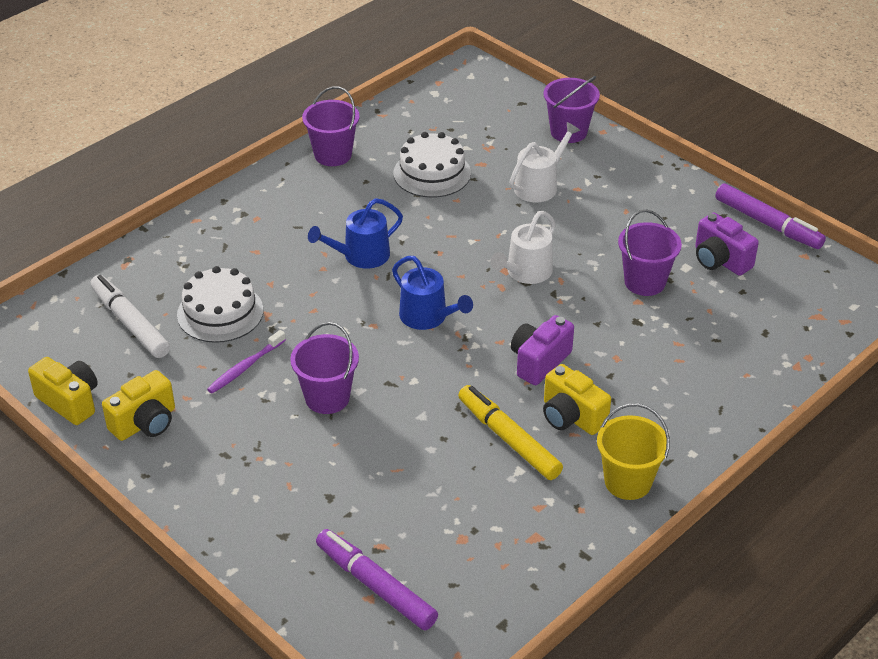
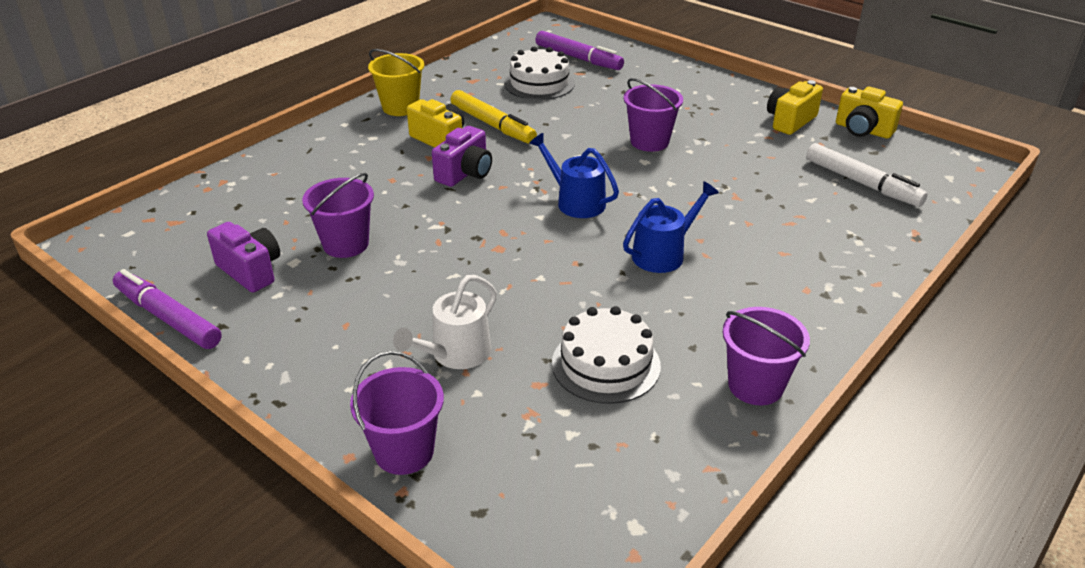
camera: 175 degrees right, 5 degrees down
white cake [177,266,263,343] -> white cake moved to [504,47,575,100]
purple toothbrush [207,330,286,394] -> none
white watering can [490,211,555,284] -> none

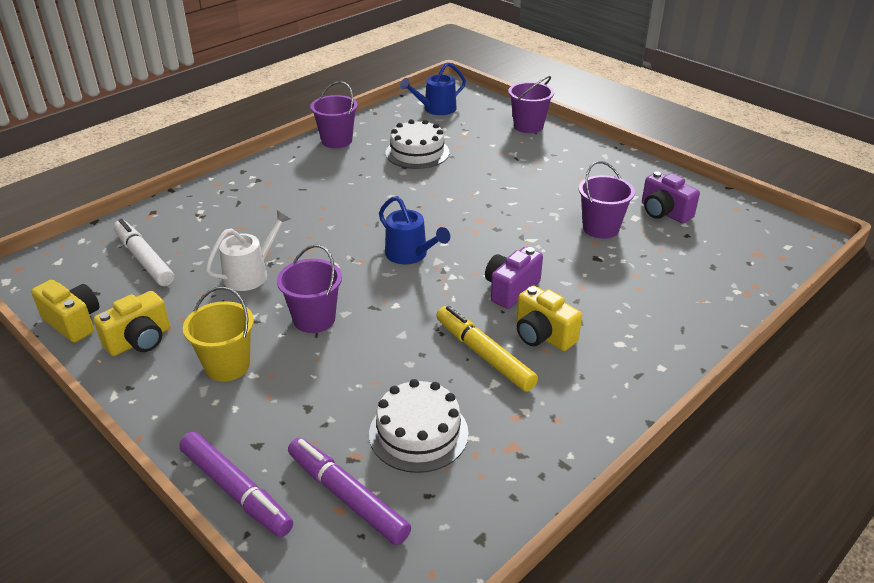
camera: 175 degrees left, 0 degrees up
purple marker [113,269,222,349] -> purple marker moved to [179,432,293,537]
yellow bucket [368,49,424,116] -> yellow bucket moved to [183,287,254,382]
white watering can [393,275,497,369] -> white watering can moved to [206,210,290,291]
blue watering can [623,181,719,273] -> blue watering can moved to [400,62,466,115]

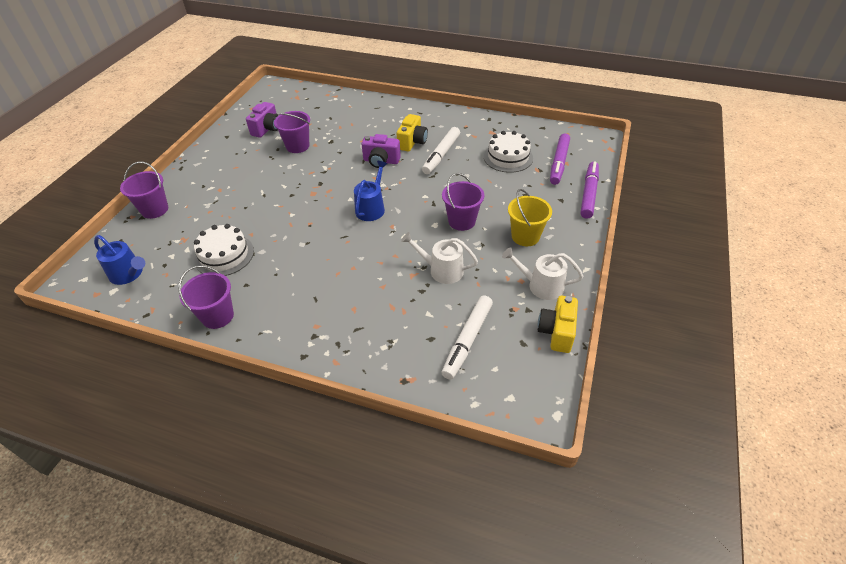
camera: 115 degrees left, 10 degrees up
yellow camera [93,291,170,356] -> white watering can [502,247,583,300]
yellow marker [436,306,538,392] -> white marker [422,127,460,174]

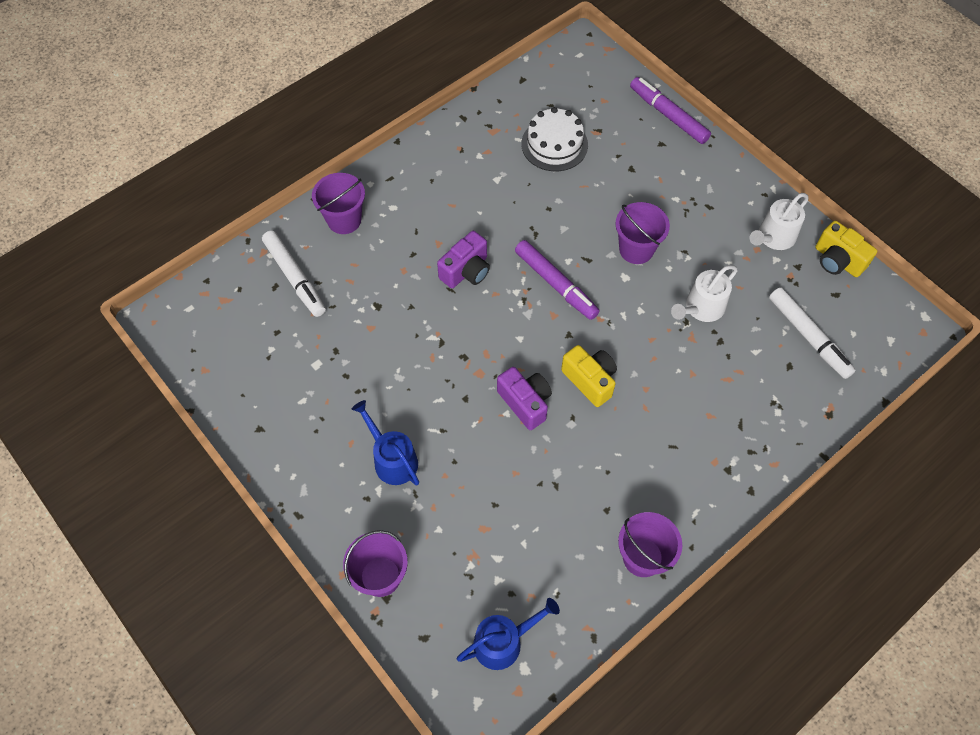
camera: 60 degrees left, 15 degrees up
white cake [194,224,254,276] -> none
purple camera [246,102,279,138] -> purple camera moved to [497,367,552,430]
purple bucket [273,111,310,153] -> purple bucket moved to [312,173,365,234]
blue watering can [354,161,387,221] -> blue watering can moved to [352,400,419,485]
yellow camera [397,114,428,151] -> yellow camera moved to [561,345,617,407]
white marker [422,127,460,174] -> white marker moved to [262,230,326,317]
yellow bucket [508,189,552,246] -> none
purple marker [550,134,570,185] -> purple marker moved to [515,240,600,320]

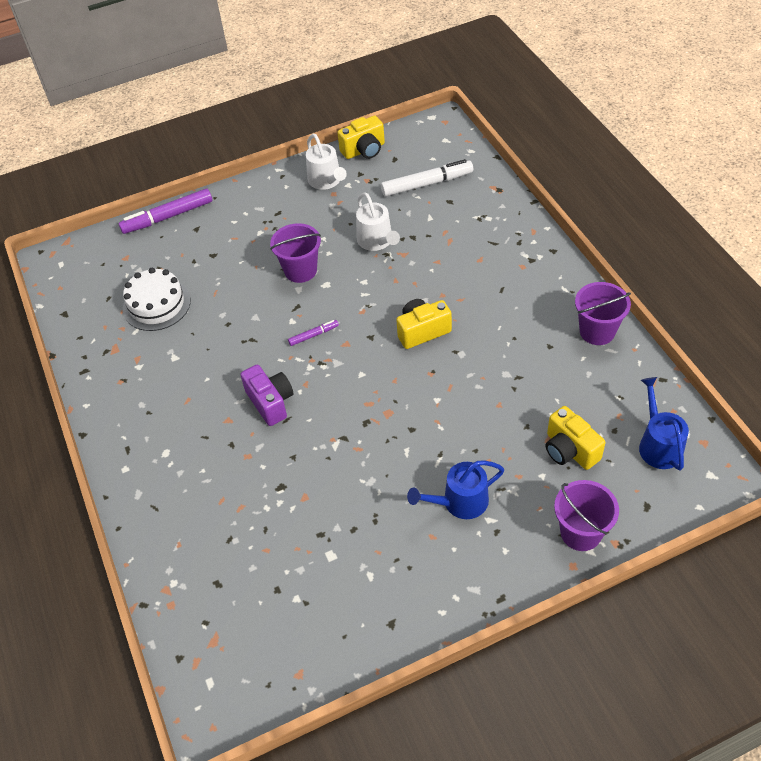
camera: 70 degrees left, 10 degrees down
white marker [262,230,326,317] -> none
purple bucket [312,173,365,234] -> none
purple camera [497,367,552,430] -> none
purple marker [515,240,600,320] -> purple marker [288,320,339,346], size x0.50
none -> yellow camera [546,406,605,470]

